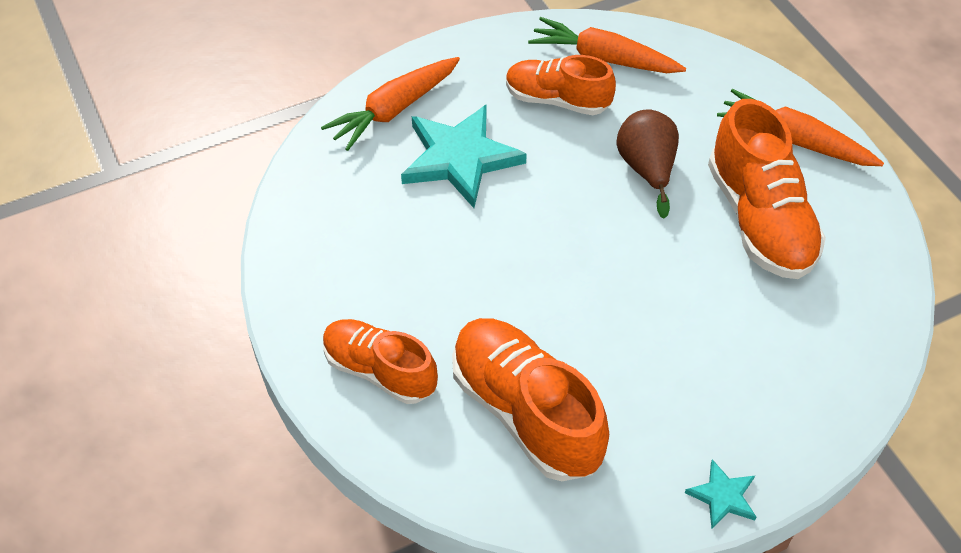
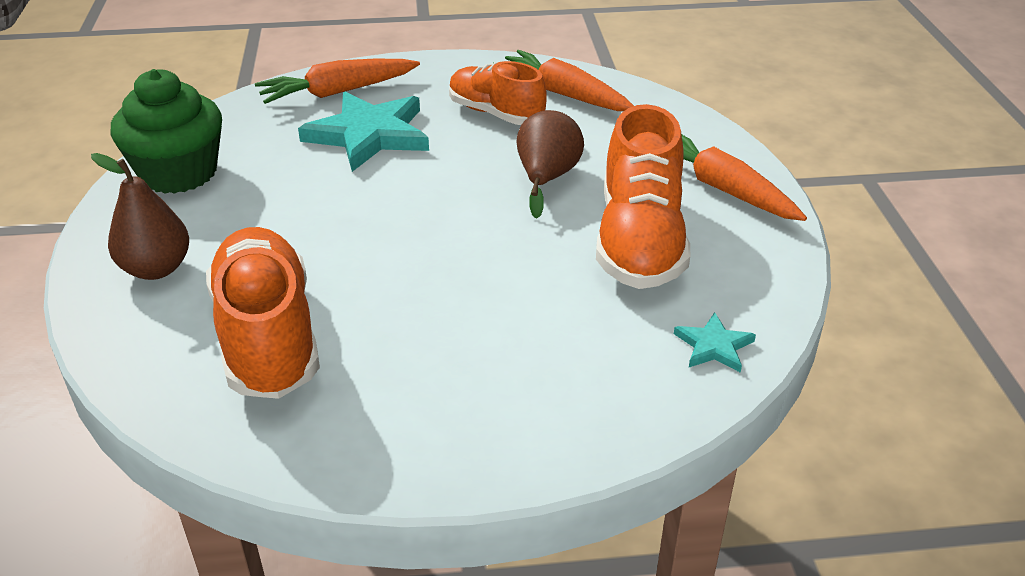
camera: 20 degrees right, 15 degrees down
orange shoe [323,319,438,404] -> brown pear [91,153,189,280]
turquoise star [685,459,756,529] -> turquoise star moved to [674,312,756,373]
none -> green cupcake [110,69,222,194]

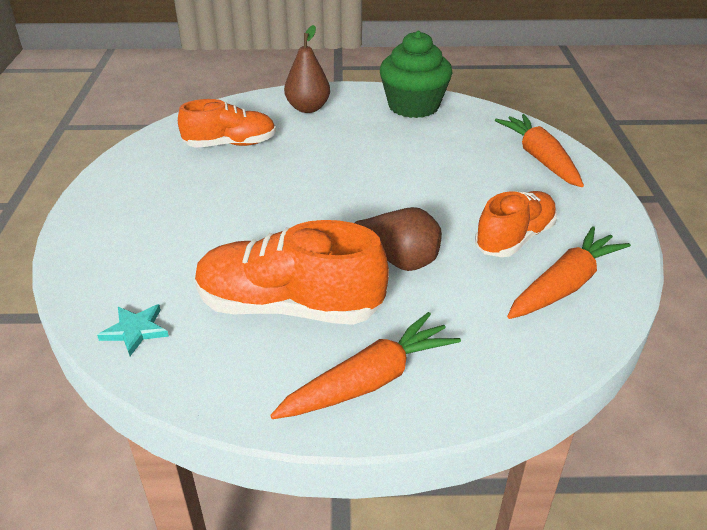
camera: 95 degrees right, 0 degrees up
orange shoe [206,227,320,399] -> orange shoe [178,99,276,148], size x0.66
turquoise star [298,92,429,172] -> none

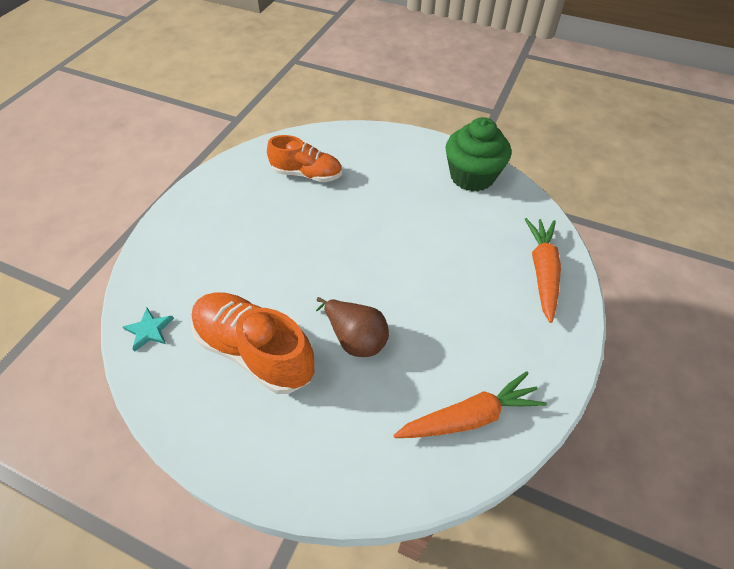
camera: 25 degrees right, 15 degrees up
orange carrot [270,312,461,419] -> none
brown pear [284,25,330,113] -> none
orange shoe [475,191,557,257] -> none

